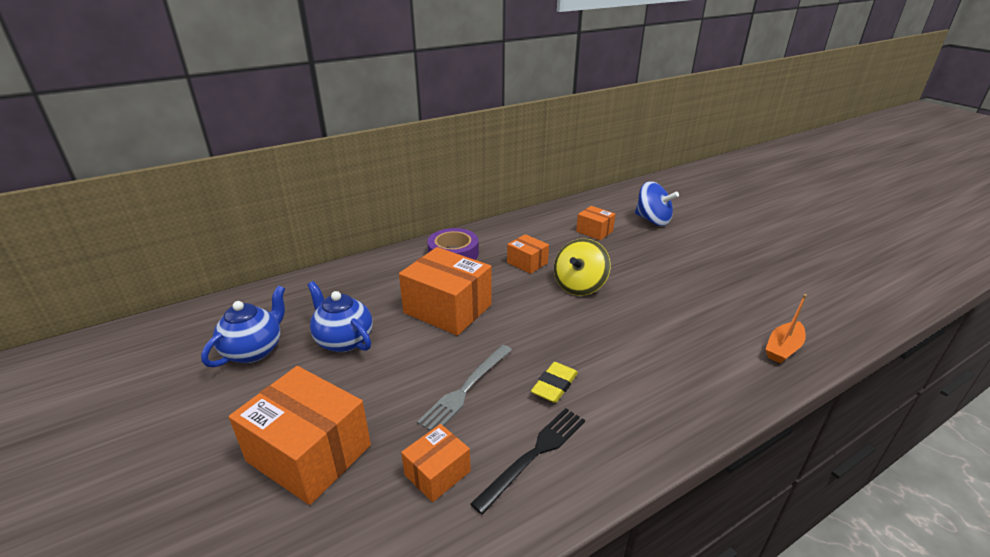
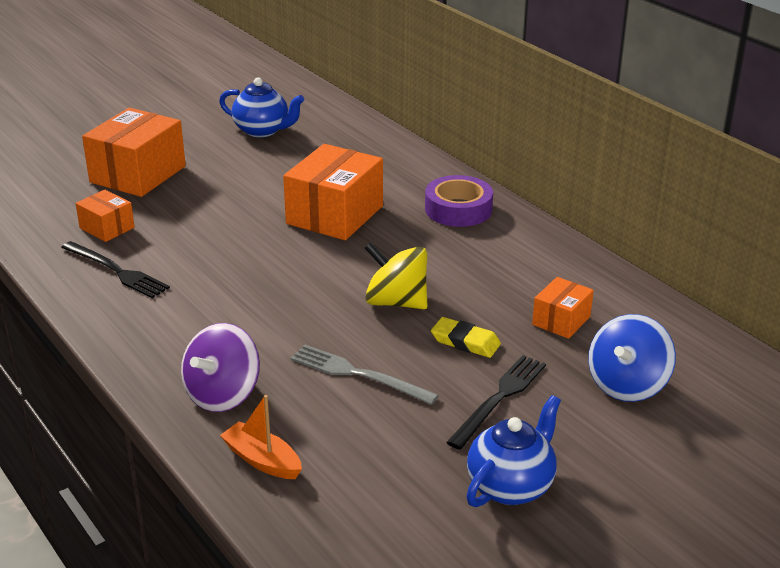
camera: 85 degrees right, 0 degrees up
blue teapot [308,281,373,352] -> blue teapot moved to [466,395,561,507]
grey fork [417,345,512,431] -> grey fork moved to [291,345,439,405]
orange box [507,234,549,274] -> none
yellow eraser [531,362,578,403] -> yellow eraser moved to [431,317,501,358]
none -> purple spinning top [181,323,260,412]
none -> black fork [446,355,546,450]

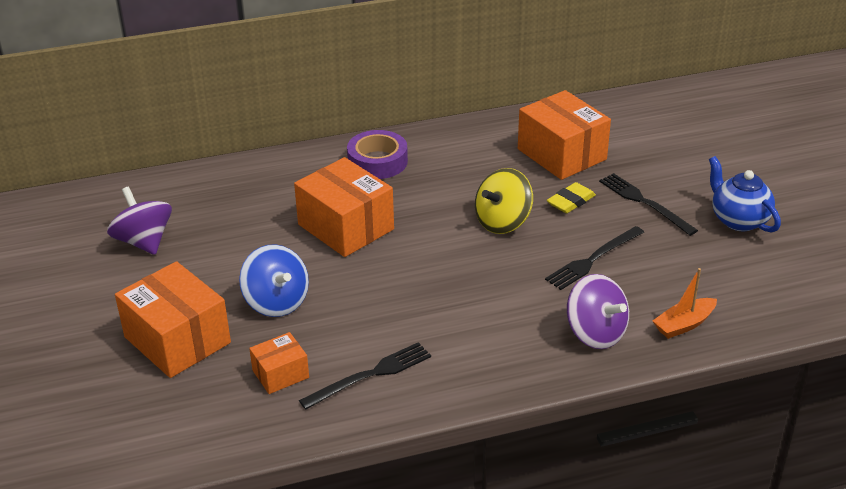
camera: 70 degrees left, 5 degrees up
blue teapot [219,77,304,138] -> purple spinning top [107,187,172,255]
grey fork [291,345,439,405] -> black fork [545,226,644,290]
orange box [532,277,594,339] -> orange box [518,90,611,180], size x1.91
blue spinning top [588,314,676,402] -> blue spinning top moved to [239,244,309,317]

